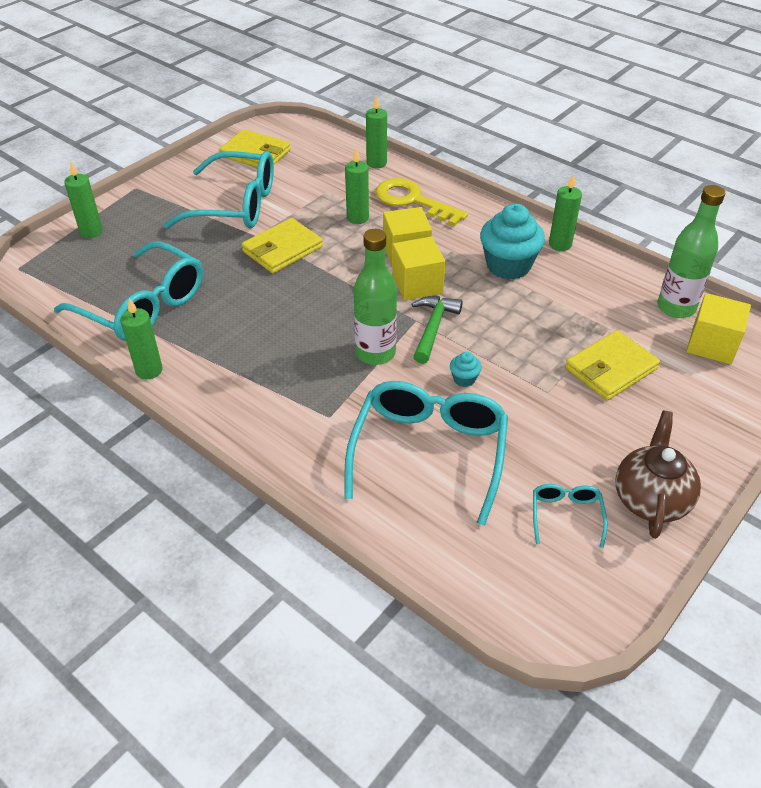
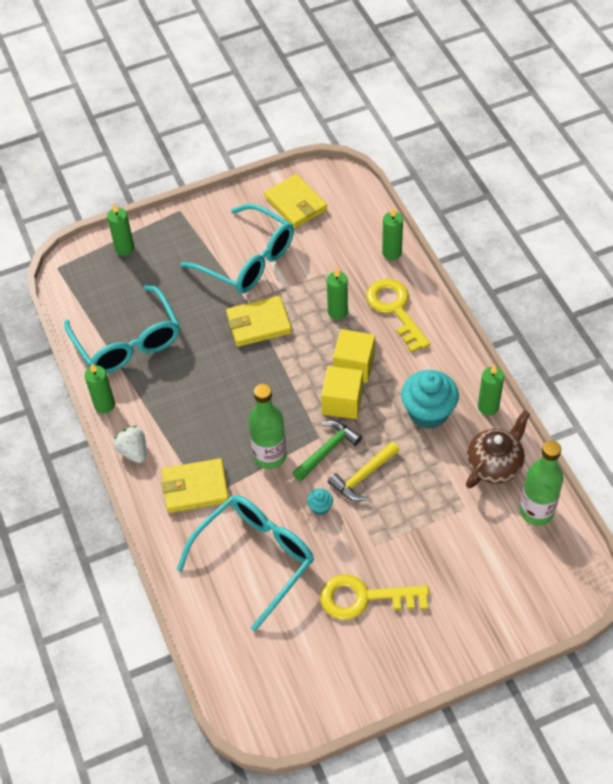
camera: 30 degrees right, 10 degrees up
turquoise glasses [533,484,607,548] -> none
yellow wallet [565,330,660,400] -> yellow wallet moved to [161,458,229,513]
brown teapot [615,411,701,539] -> brown teapot moved to [466,410,530,488]
yellow cube [686,293,751,364] -> none
none -> white strawberry [114,426,146,463]
none -> yellow key [320,574,429,620]
none -> yellow hammer [328,441,400,501]

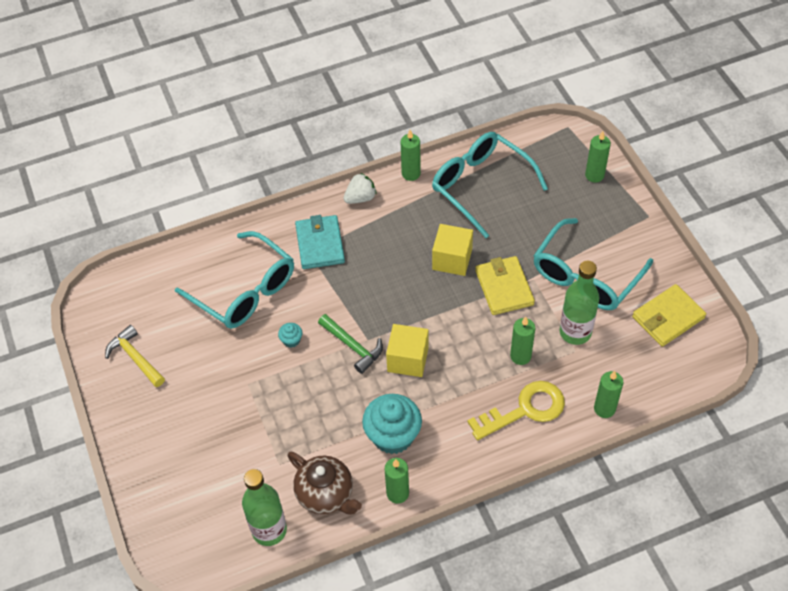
camera: 90 degrees right, 0 degrees up
turquoise glasses [64,285,180,373] -> turquoise glasses turned 75 degrees clockwise [432,132,548,238]
yellow wallet [161,458,229,513] -> turquoise wallet [295,215,345,269]
green bottle [249,384,287,469] -> green bottle moved to [560,261,599,345]
yellow key [320,574,429,620] -> none
yellow hammer [328,441,400,501] -> yellow hammer moved to [105,325,165,387]
yellow cube [333,329,375,383] -> yellow cube moved to [432,224,473,276]

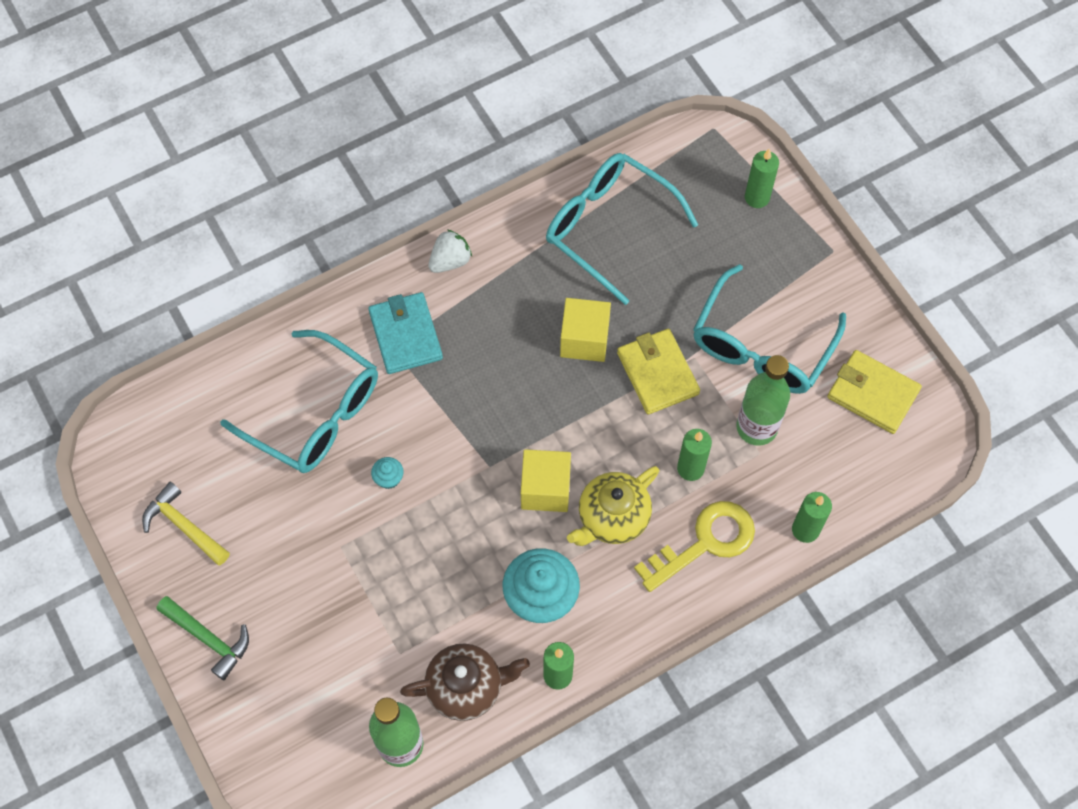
camera: 10 degrees left, 10 degrees up
brown teapot [288,452,362,515] -> brown teapot turned 45 degrees counterclockwise [400,643,530,721]
green hammer [318,314,383,374] -> green hammer moved to [156,596,249,680]
green candle [401,130,421,181] -> none
yellow wallet [632,284,706,347] -> yellow wallet turned 75 degrees clockwise [827,350,922,434]
none -> yellow teapot [567,466,659,546]

